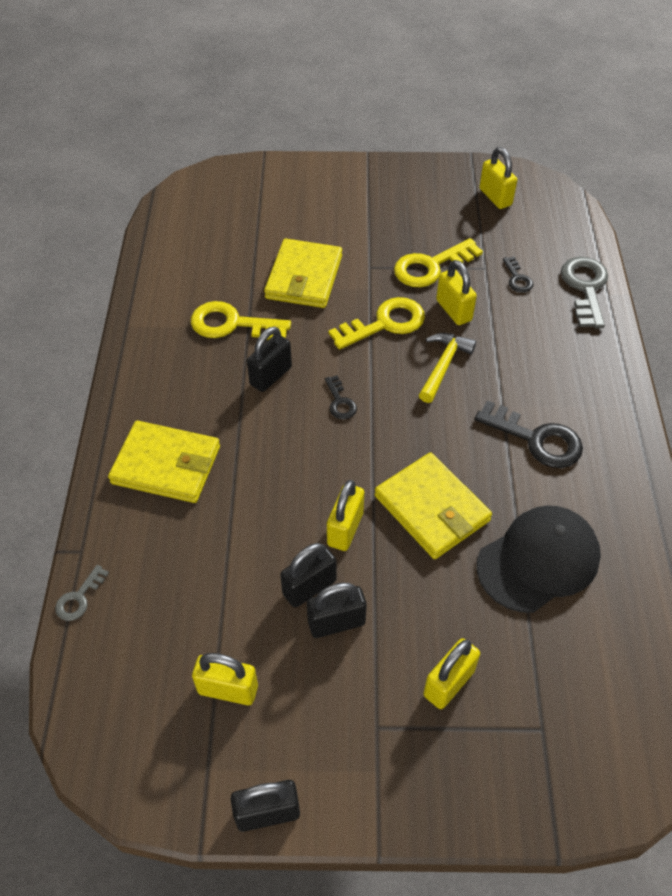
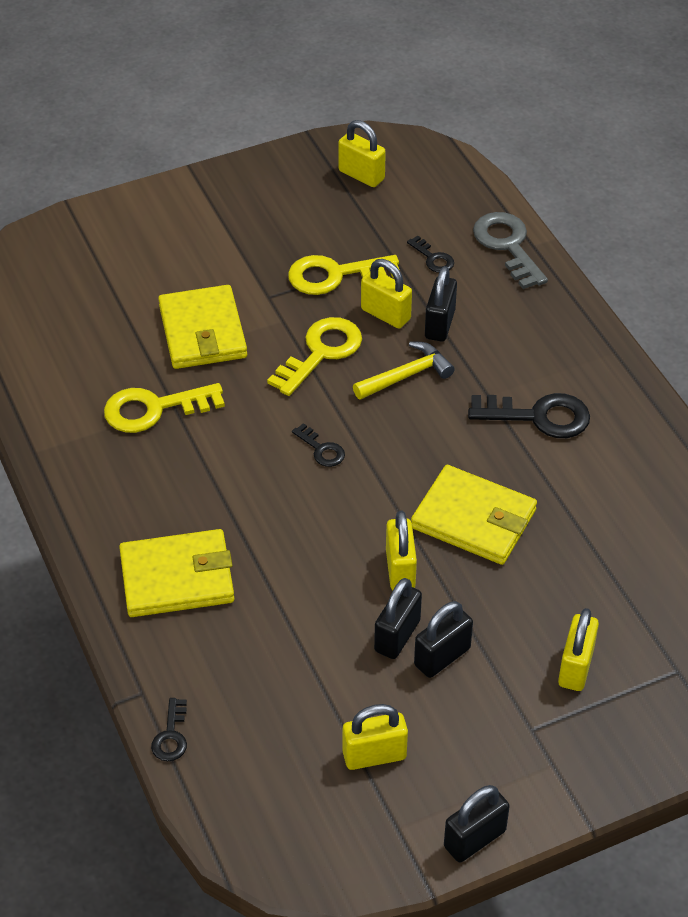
camera: 25 degrees left, 5 degrees down
grey key [55,565,109,621] -> black key [151,698,187,761]
black padlock [247,327,292,392] -> black padlock moved to [425,266,457,342]
yellow key [394,238,483,287] -> yellow key turned 45 degrees clockwise [288,255,399,295]
yellow hammer [419,333,476,403] -> yellow hammer turned 60 degrees clockwise [353,341,455,400]
black cap [477,505,601,613] -> none

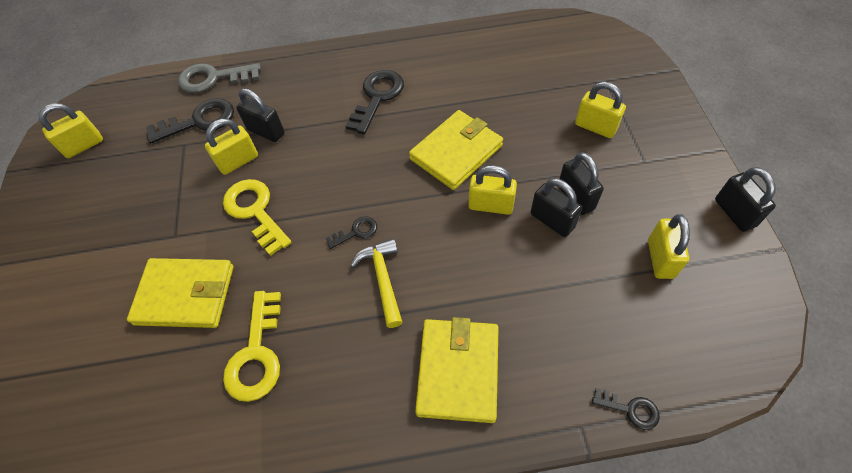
camera: 70 degrees left, 10 degrees up
yellow key [288,255,399,295] -> none
yellow hammer [353,341,455,400] -> yellow hammer moved to [350,239,402,328]
black key [407,235,454,273] -> black key [146,98,234,144], size x1.91

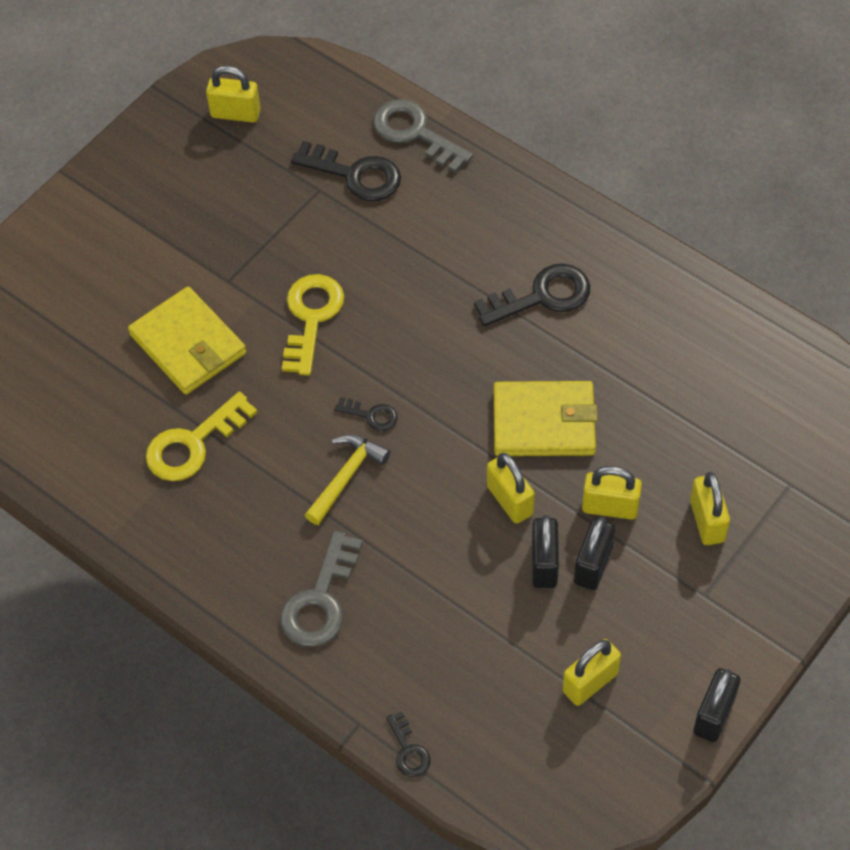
camera: 45 degrees right, 0 degrees up
yellow padlock [205,119,258,175] -> yellow padlock moved to [582,466,642,520]
black padlock [236,88,285,142] -> none
yellow wallet [415,317,499,423] -> grey key [280,531,363,647]

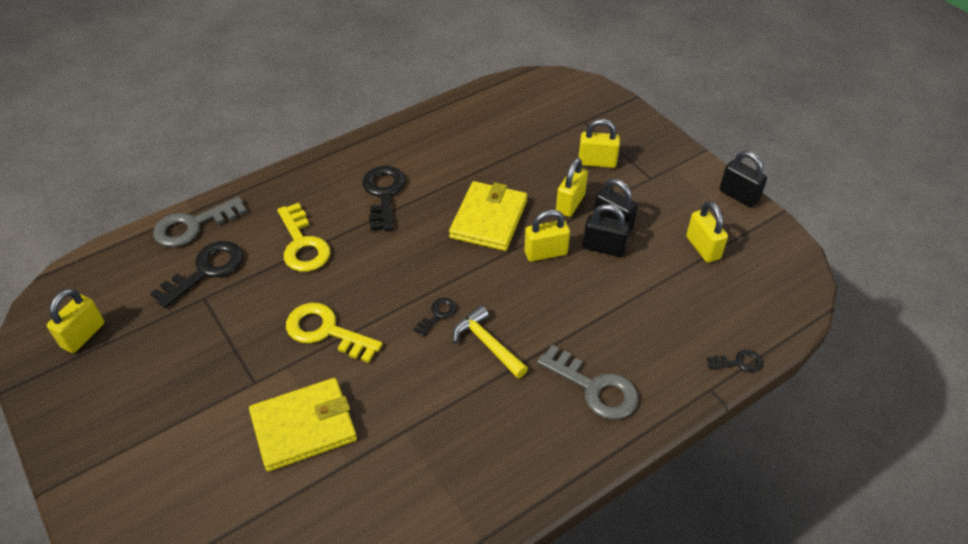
camera: 75 degrees left, 10 degrees down
yellow key [146,392,258,481] -> yellow key moved to [277,203,330,272]

